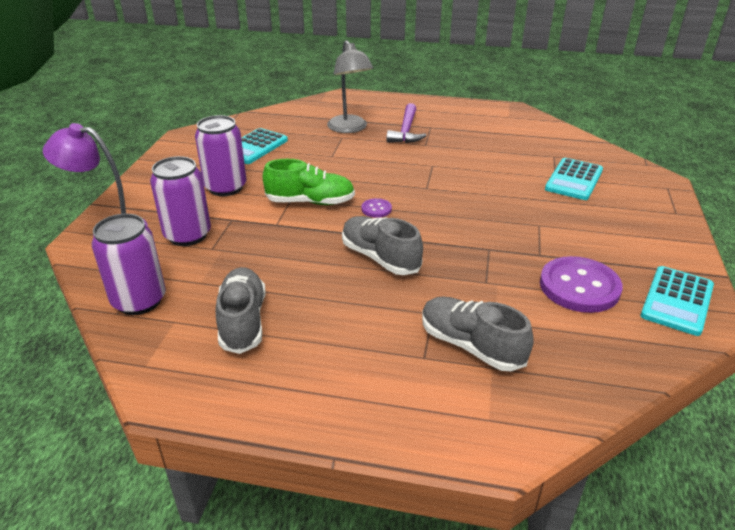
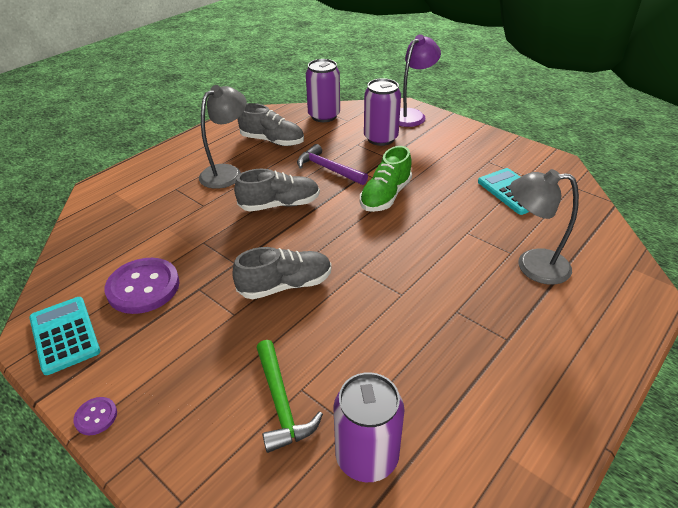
camera: 120 degrees right, 5 degrees up
purple can [195,115,246,196] -> purple can moved to [333,372,405,482]
purple button [362,198,392,218] -> purple button moved to [73,397,117,435]
purple hammer [386,103,427,143] -> purple hammer moved to [297,144,368,185]
grey shoe [422,296,534,371] -> grey shoe moved to [233,247,332,299]
turquoise calculator [545,158,603,200] -> green hammer [256,340,323,453]
none -> grey lamp [199,85,247,189]

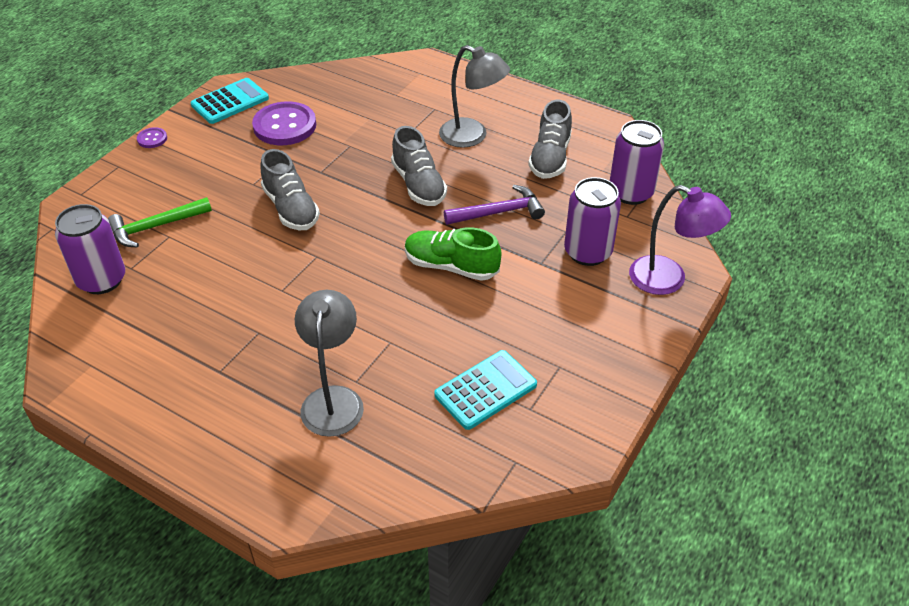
camera: 80 degrees right, 5 degrees up
purple hammer [297,144,368,185] -> purple hammer turned 45 degrees clockwise [444,185,545,225]

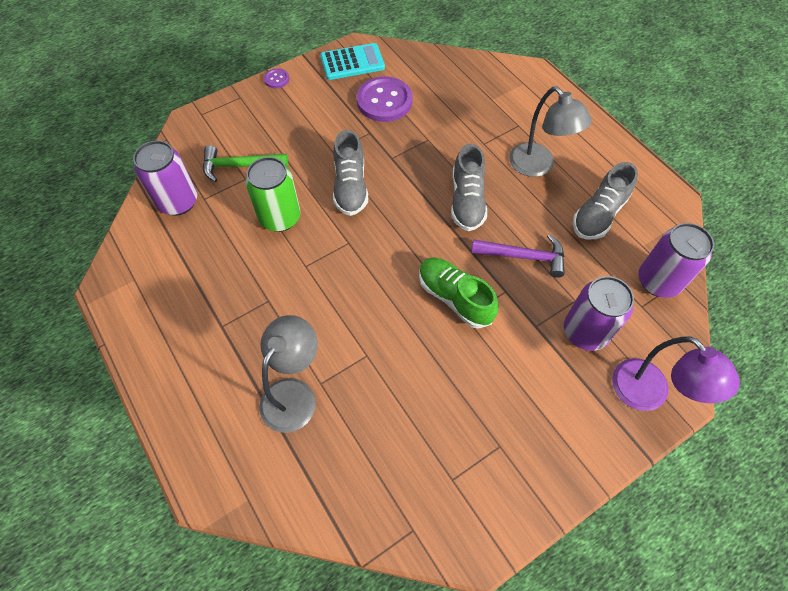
camera: 25 degrees right, 15 degrees up
turquoise calculator [434,350,537,430] -> none
none -> green can [246,157,300,232]

